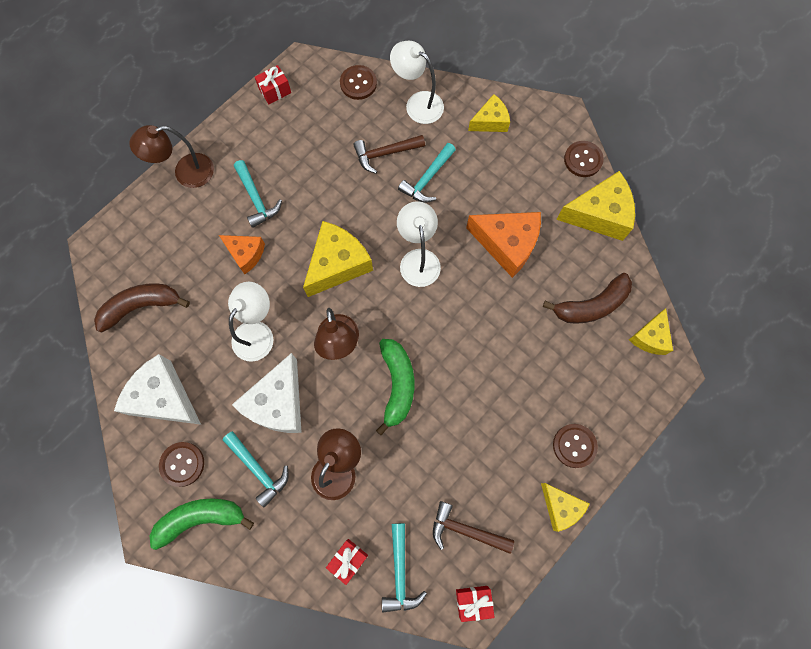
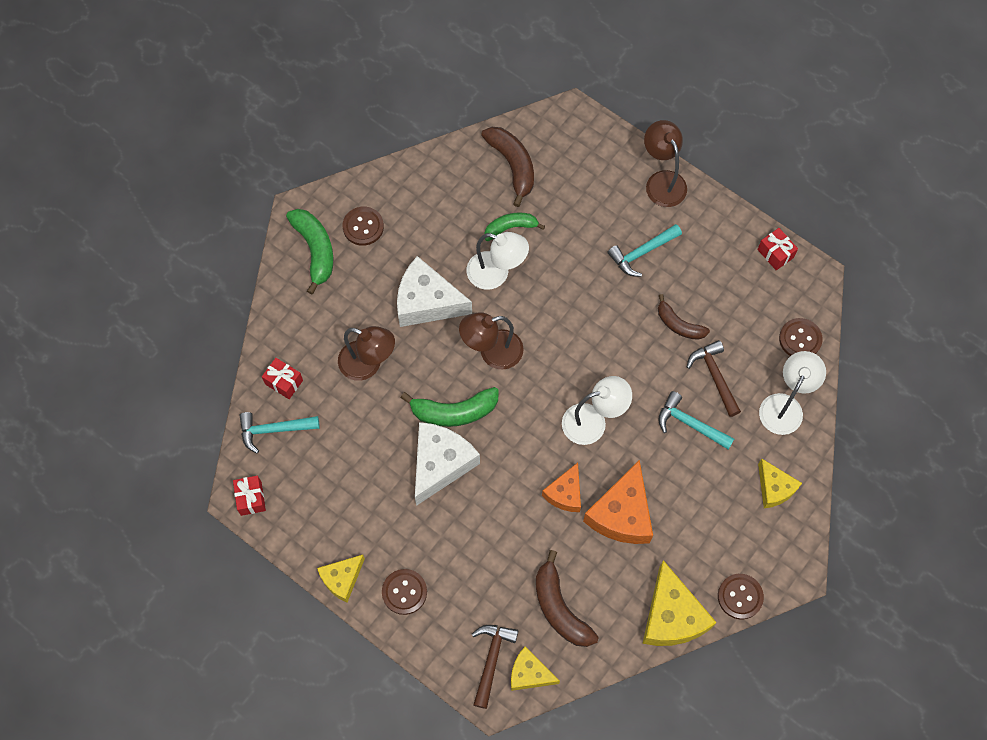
camera: 85 degrees right, 5 degrees down
white cheese [114,354,201,425] -> white cheese moved to [415,422,480,506]
orange cheese [219,235,265,274] -> orange cheese moved to [542,463,581,512]
turquoise hammer [222,431,289,507] -> none
yellow cheese [303,221,373,297] -> none
brown hammer [433,501,514,554] -> brown hammer moved to [472,625,518,709]
none -> green banana [484,212,545,241]
none -> brown banana [658,294,710,340]

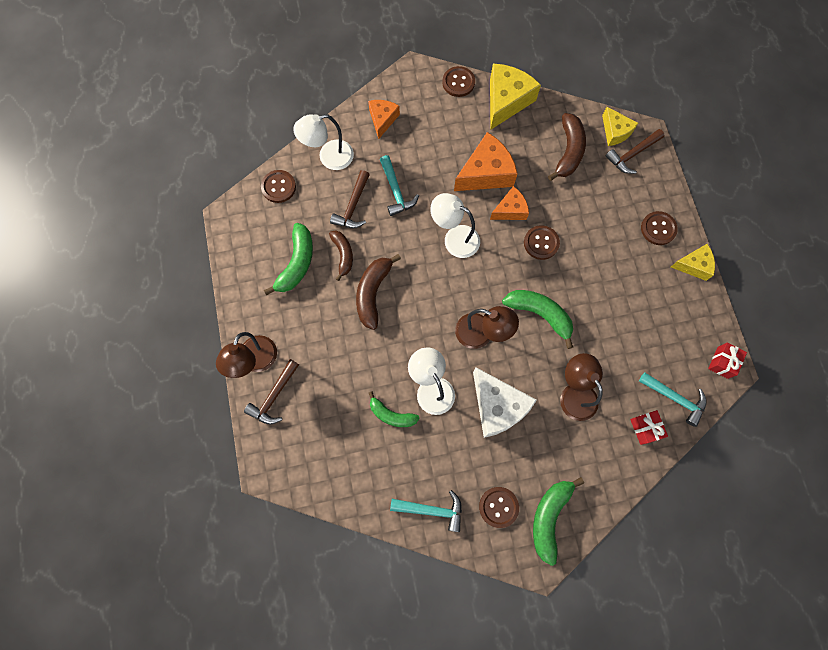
camera: 140 degrees left, 5 degrees up
white cheese [415,422,480,506] -> none
brown banana [481,127,534,207] -> brown banana moved to [356,254,401,330]
turquoise hammer [608,224,682,277] -> turquoise hammer moved to [390,490,462,532]
red gift [757,228,798,270] -> none
yellow cheese [758,459,802,508] -> orange cheese [368,100,400,139]
none -> brown hammer [244,359,299,424]
none -> green banana [264,223,313,296]
none -> brown button [524,225,560,260]

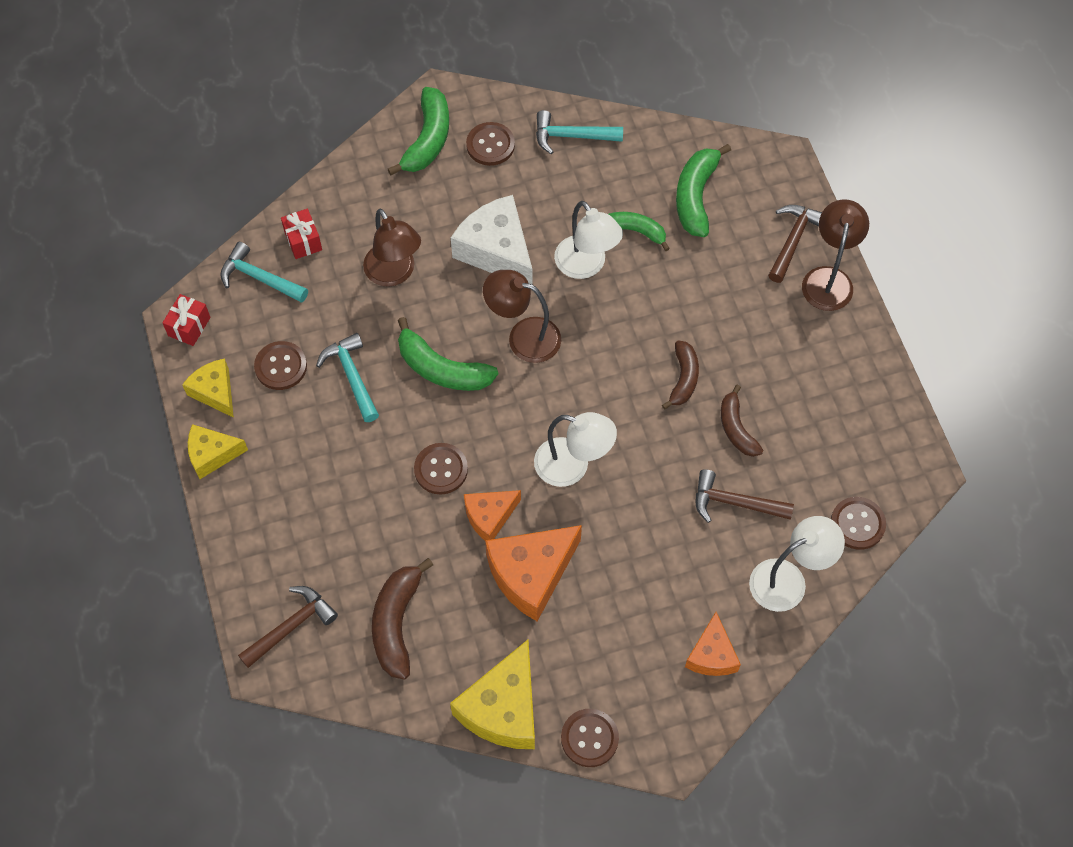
camera: 175 degrees right, 10 degrees down
green banana [264,223,313,296] -> green banana moved to [676,144,731,237]
brown hammer [330,170,370,228] -> brown hammer turned 90 degrees counterclockwise [696,469,794,523]
brown banana [356,254,401,330] -> brown banana [662,340,699,410], size x0.66
turquoise hammer [380,155,419,216] -> turquoise hammer moved to [316,333,379,422]
yellow cheese [602,107,638,146] -> yellow cheese moved to [182,359,234,418]
brown button [641,211,678,245] -> brown button moved to [254,341,307,390]

